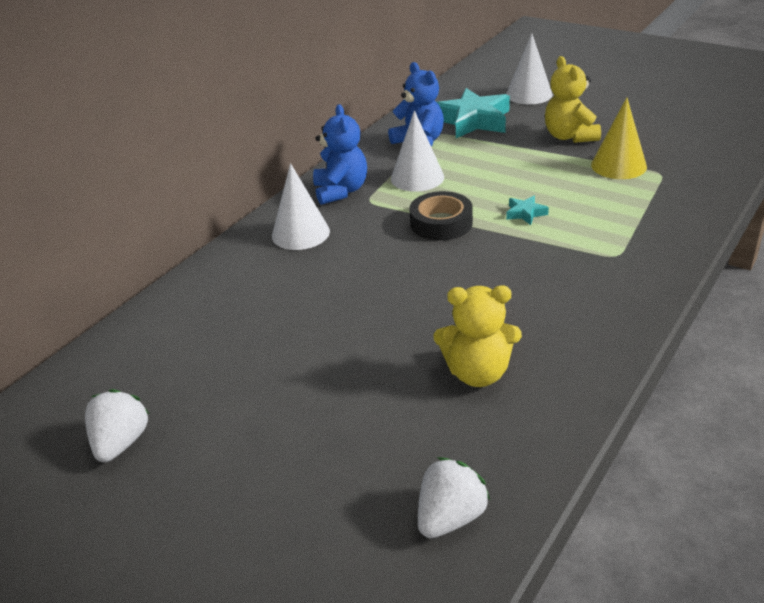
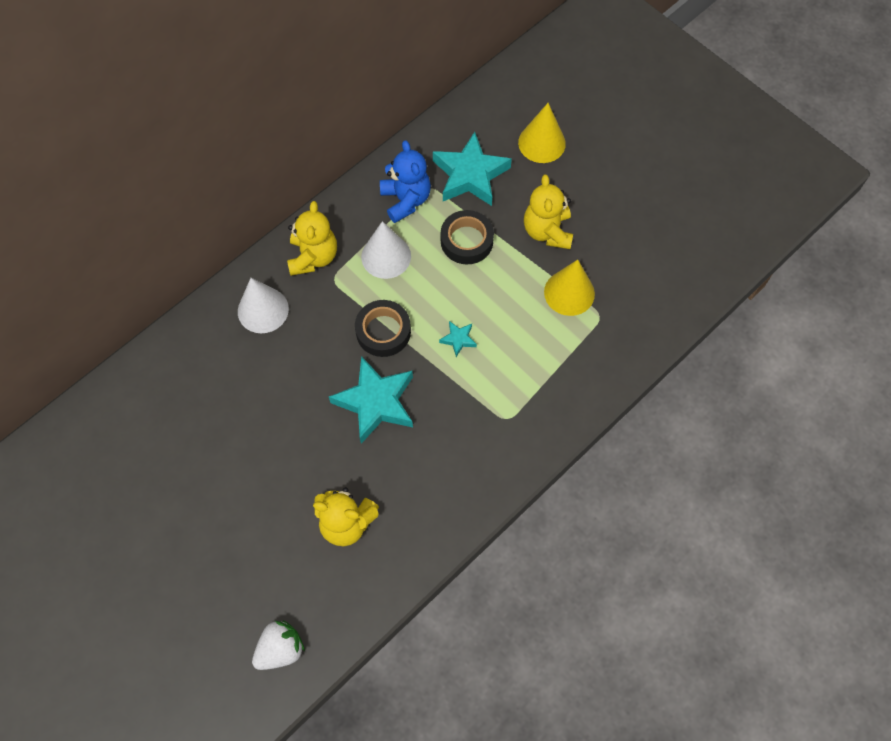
camera: 10 degrees right, 30 degrees up
white strawberry [85,389,149,462] -> none
blue teddy bear [313,104,367,205] -> yellow teddy bear [287,201,337,276]
white cone [506,33,553,104] -> yellow cone [518,103,566,163]
none -> turquoise star [329,356,413,444]
none -> black tape [441,210,494,264]

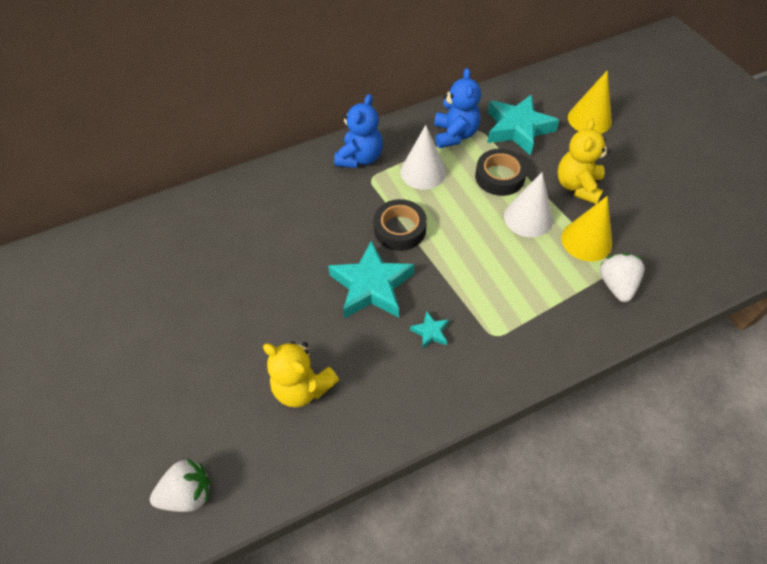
camera: 20 degrees right, 10 degrees down
white cone [238,278,289,333] -> white cone moved to [504,172,553,237]
yellow teddy bear [287,201,337,276] -> blue teddy bear [334,94,383,168]
turquoise star [439,321,477,357] -> turquoise star moved to [410,311,449,349]
none -> white strawberry [600,253,645,302]

